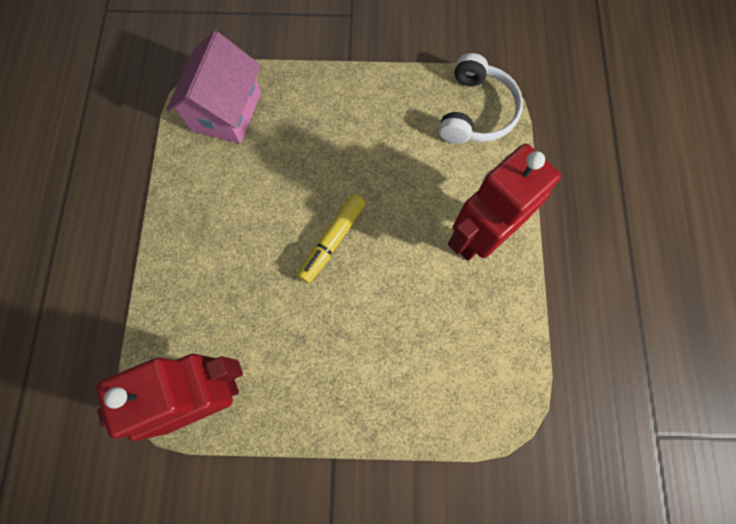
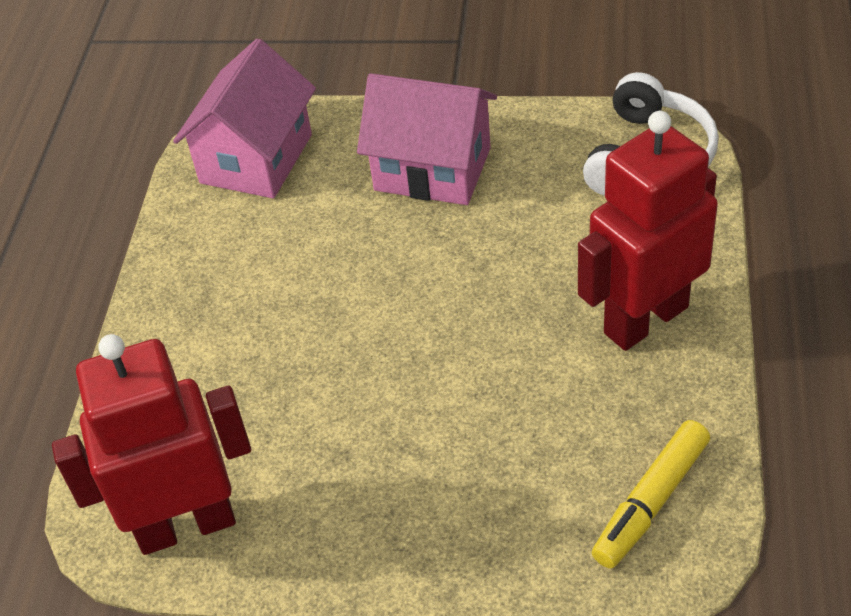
camera: 10 degrees right, 25 degrees down
yellow marker [297,194,366,283] -> yellow marker moved to [592,420,710,569]
none -> pink house [357,73,497,205]

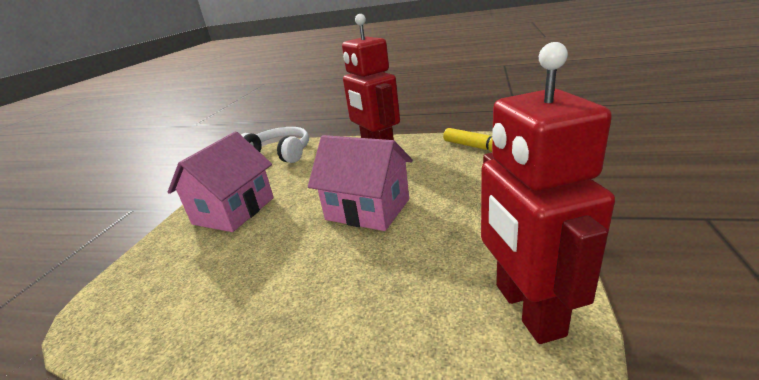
camera: 85 degrees left, 20 degrees down
pink house [173,38,316,198] -> pink house moved to [308,135,413,231]

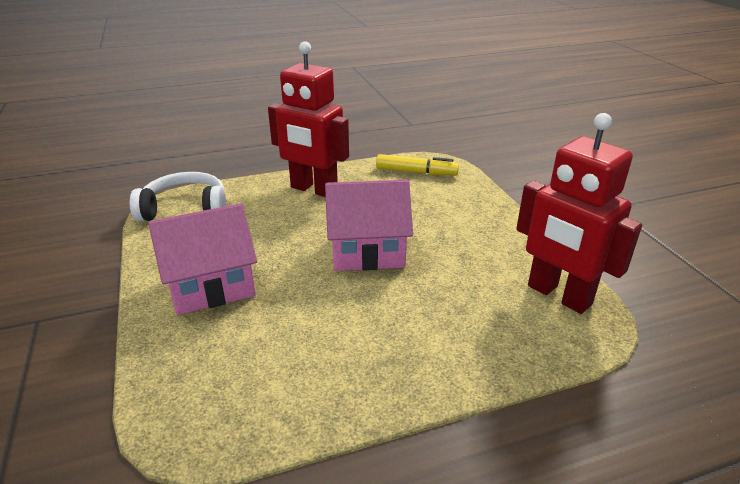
camera: 35 degrees left, 5 degrees up
pink house [168,132,274,232] -> pink house turned 75 degrees clockwise [148,203,257,315]

